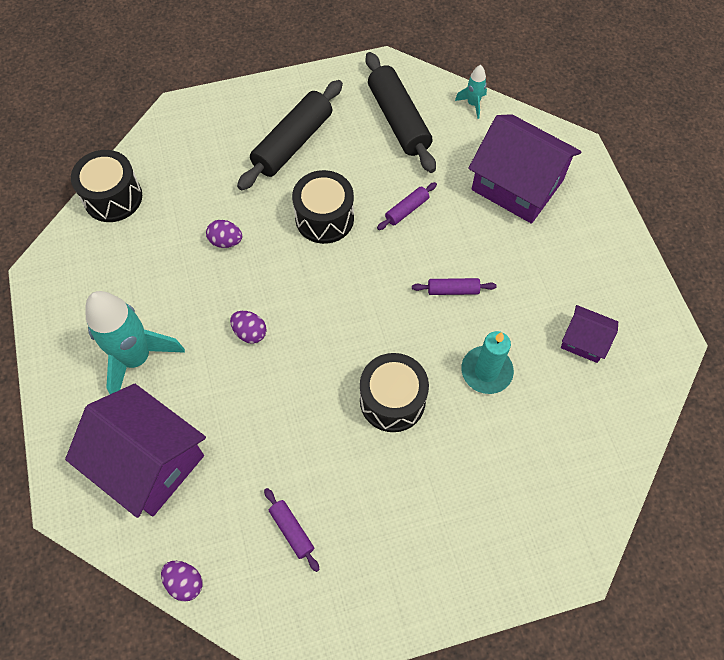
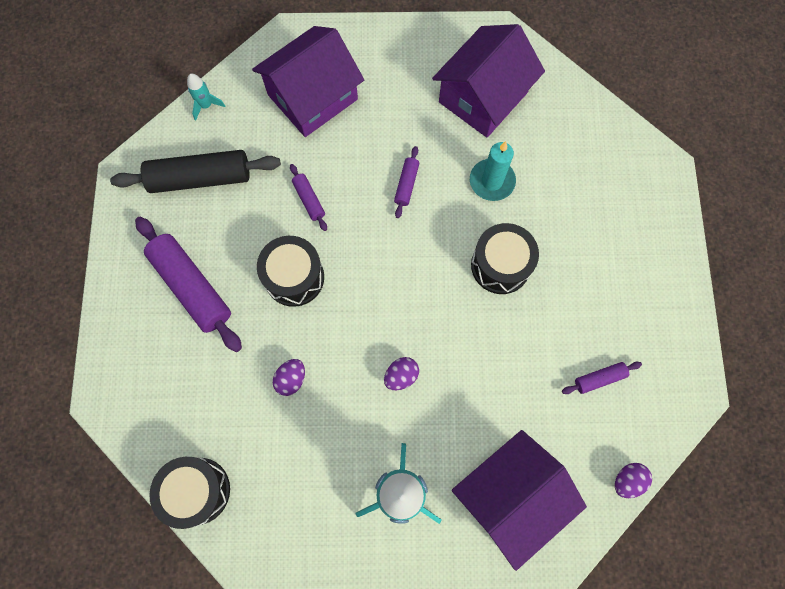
camera: 75 degrees left, 10 degrees up
black rolling pin [237,80,343,190] -> purple rolling pin [135,217,242,352]
purple house [561,305,618,363] -> purple house [432,24,545,138], size x2.00

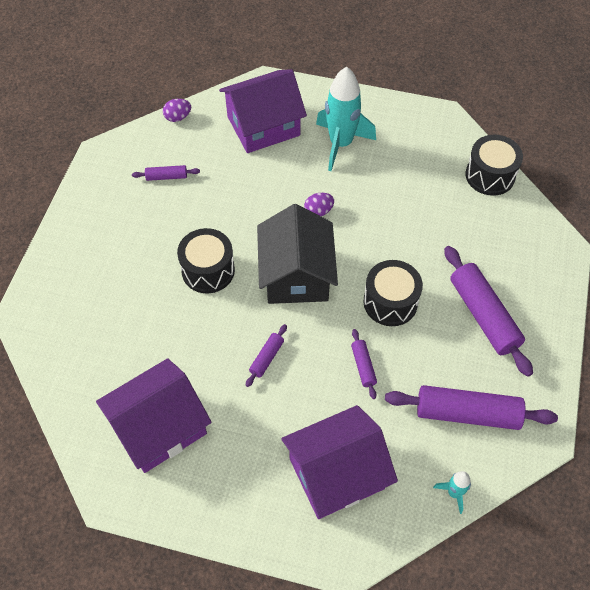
camera: 165 degrees left, 15 degrees down
black rolling pin [110,150,281,193] -> purple rolling pin [385,385,558,430]
purple egg [273,359,305,396] -> none
turquoise candle [470,141,516,201] -> none
none -> black house [257,204,338,304]

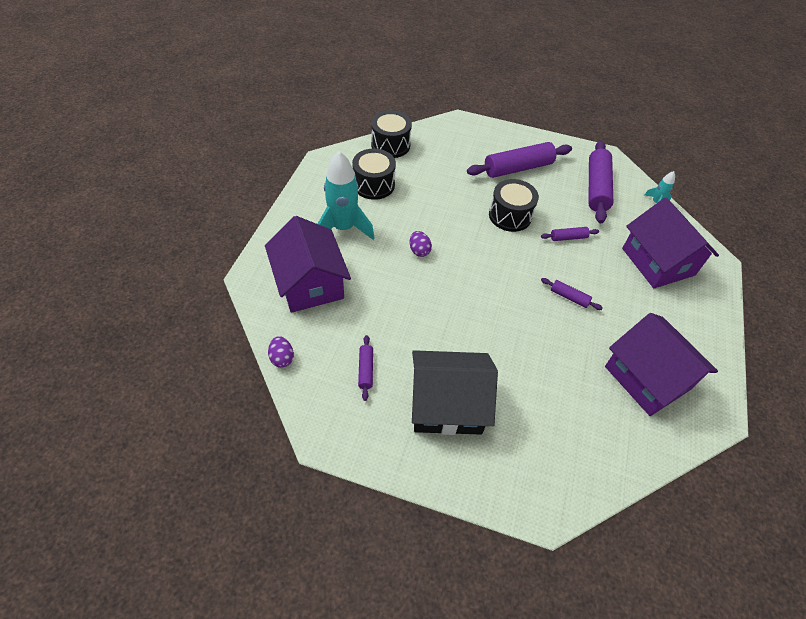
camera: 90 degrees left, 5 degrees down
black drum [177,228,235,293] -> black drum moved to [352,149,396,200]
black house [257,204,338,304] -> black house moved to [412,350,498,435]

